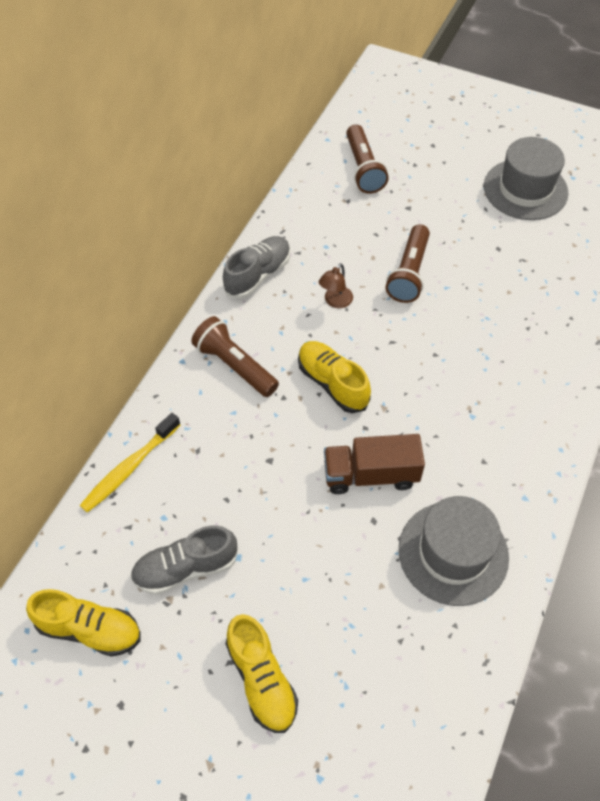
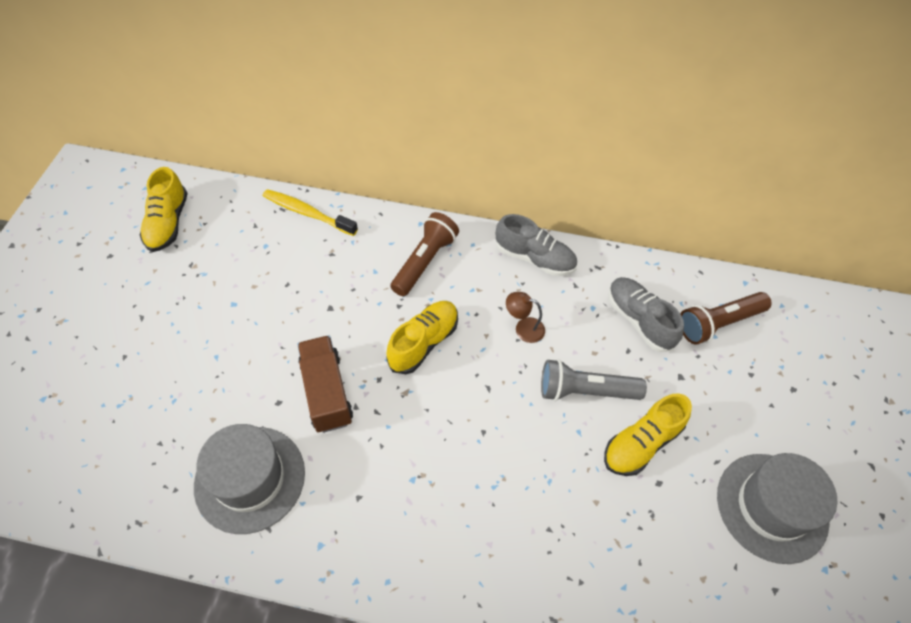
camera: 75 degrees right, 0 degrees up
grey shoe [130,525,238,595] -> grey shoe moved to [608,277,684,352]
yellow shoe [226,614,298,733] -> yellow shoe moved to [604,393,692,476]
brown flashlight [386,224,430,303] -> grey flashlight [541,359,647,401]

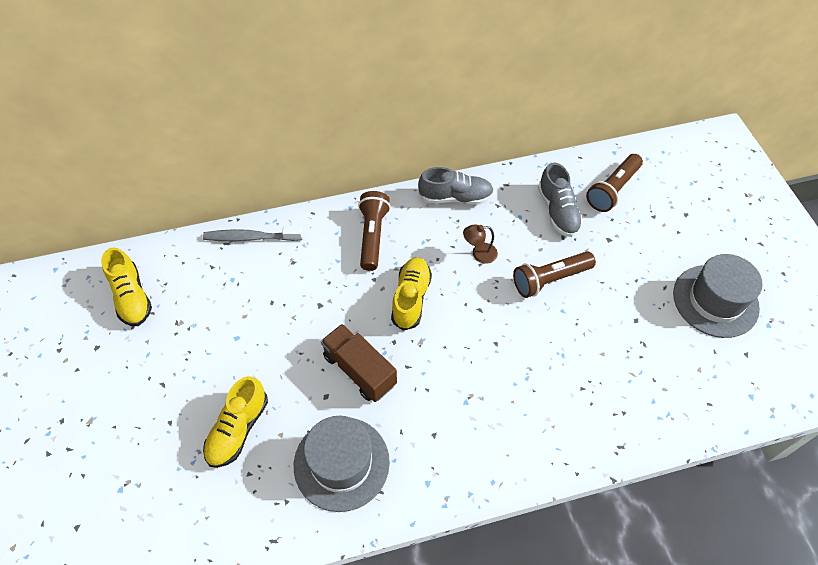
camera: 25 degrees left, 0 degrees up
yellow toothbrush [263,189,358,236] -> grey toothbrush [203,227,303,241]
grey flashlight [541,359,647,401] -> brown flashlight [513,252,596,298]
yellow shoe [604,393,692,476] -> yellow shoe moved to [203,376,268,468]
grey shoe [608,277,684,352] -> grey shoe turned 135 degrees counterclockwise [538,163,583,237]

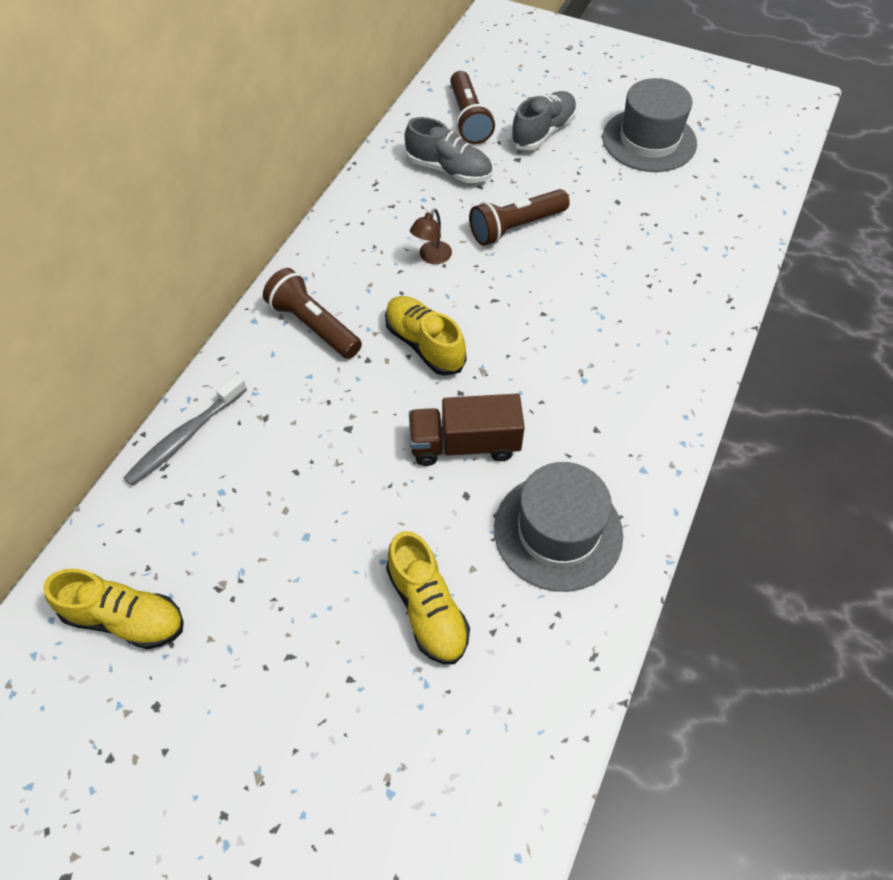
camera: 50 degrees left, 0 degrees up
grey shoe [418,167,494,205] -> grey shoe moved to [510,91,577,150]
brown flashlight [513,252,596,298] -> brown flashlight turned 45 degrees clockwise [469,189,570,246]

